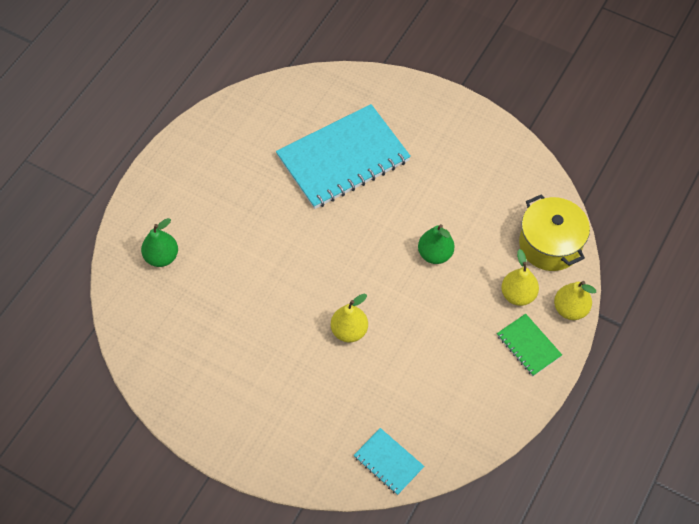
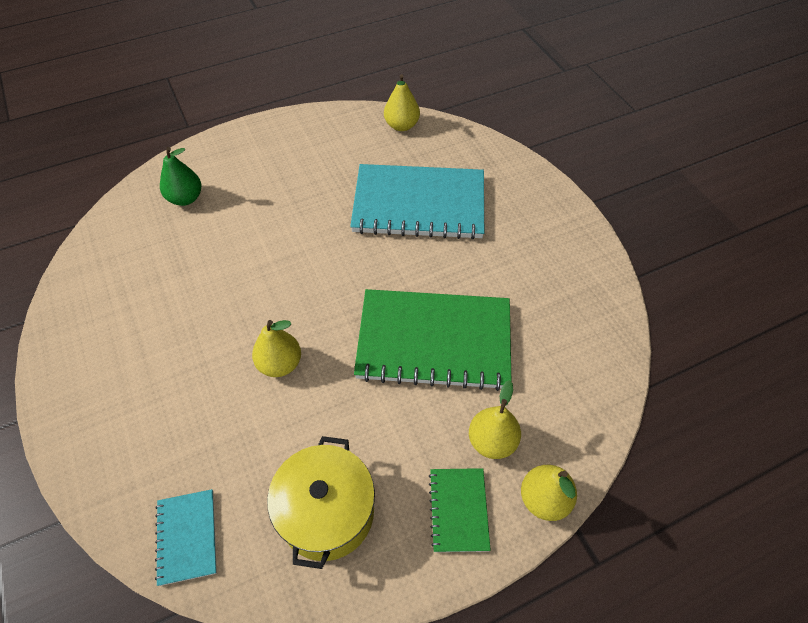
camera: 35 degrees right, 5 degrees down
green pear [418,224,455,264] -> green notebook [354,289,512,391]
yellow pot [519,195,590,271] -> yellow pot moved to [267,436,375,569]
none -> yellow pear [384,74,420,131]

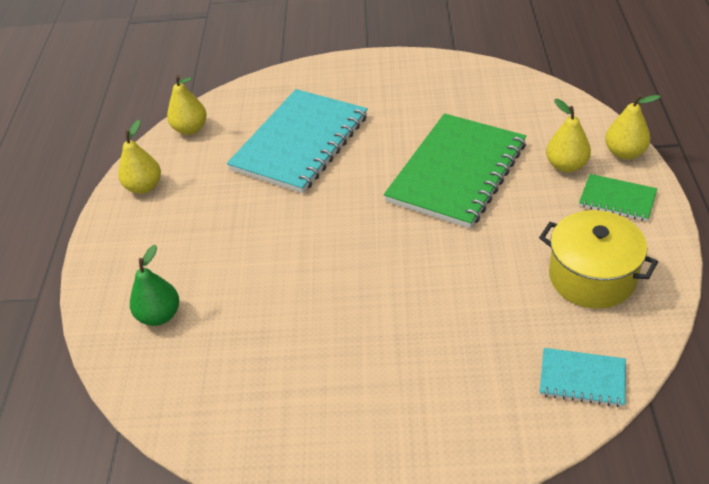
camera: 60 degrees left, 10 degrees down
yellow pear [252,320,301,377] -> yellow pear moved to [118,120,161,194]

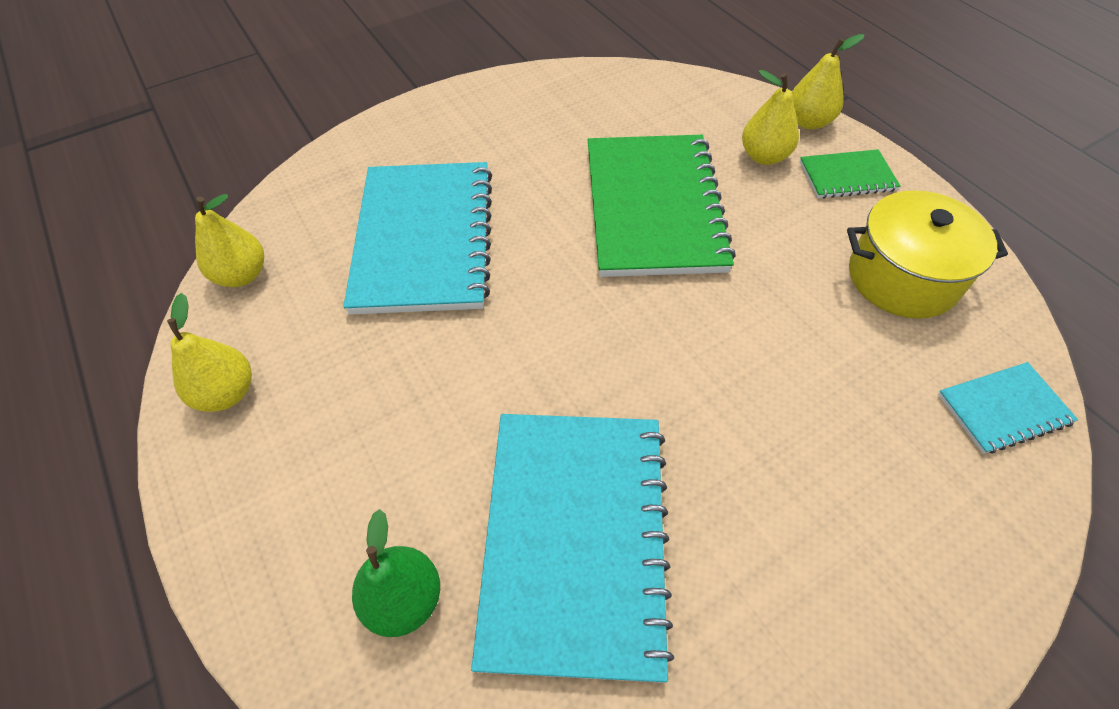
camera: 35 degrees left, 10 degrees up
none -> turquoise notebook [471,414,674,683]

